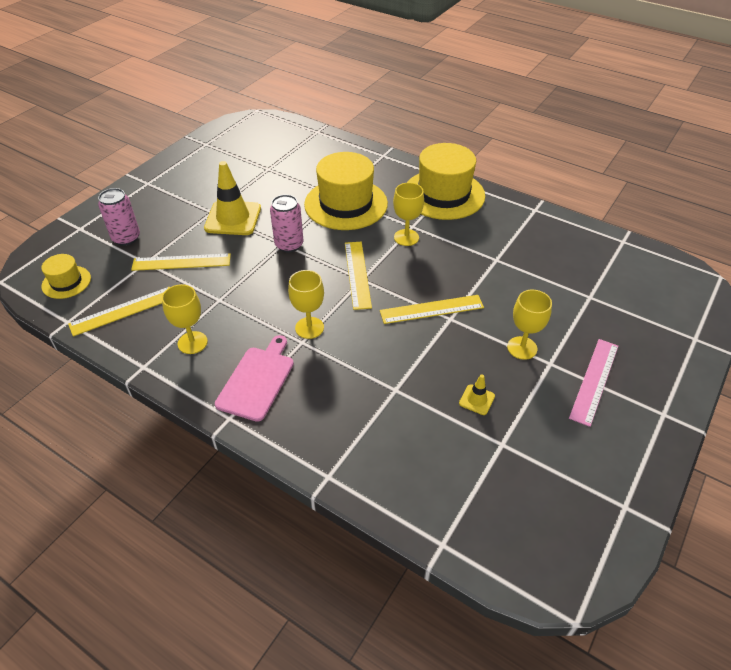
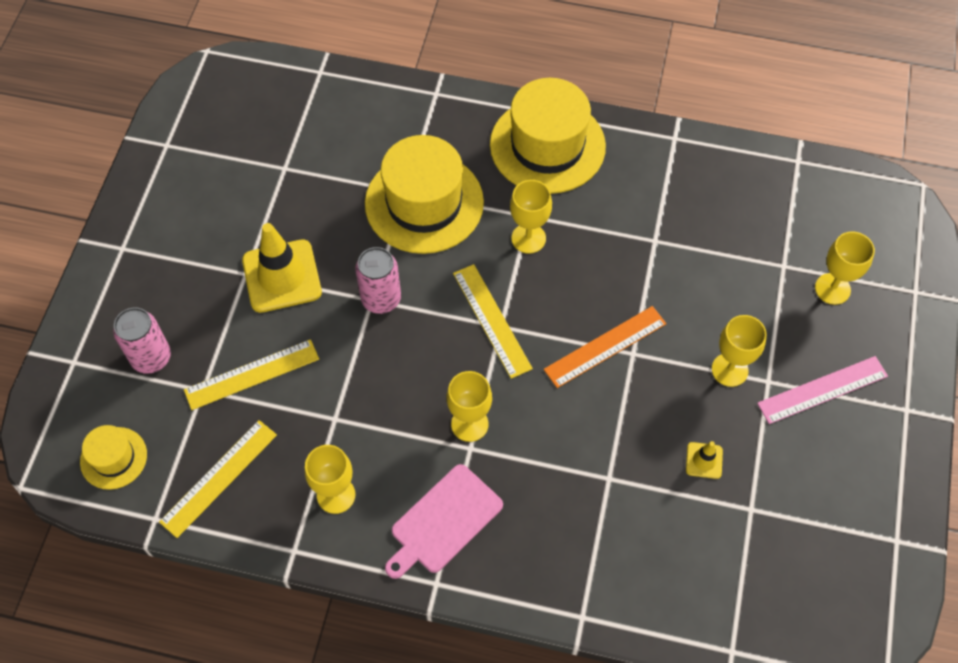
camera: 20 degrees left, 15 degrees up
pink cutting board [215,335,294,422] -> pink cutting board turned 135 degrees counterclockwise [385,464,503,579]
yellow ruler [380,295,484,324] -> orange ruler [544,306,666,388]
pink ruler [569,339,618,427] -> pink ruler turned 60 degrees clockwise [757,356,888,424]
none -> yellow goblet [815,231,875,305]

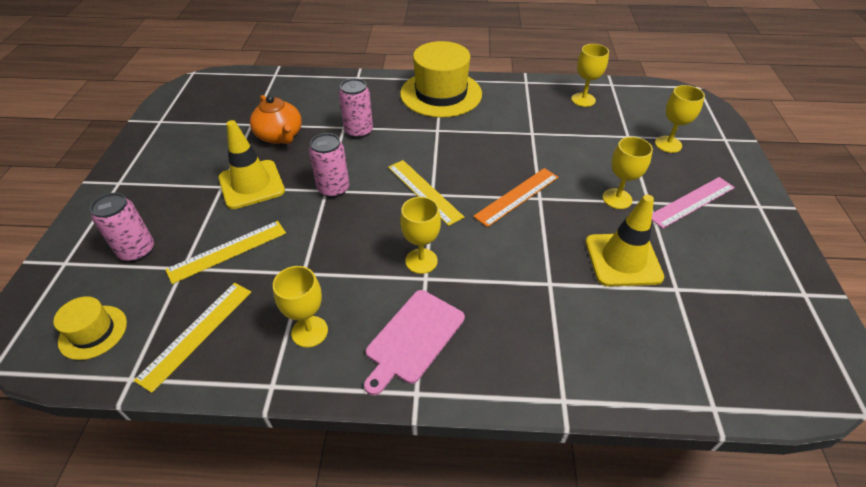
camera: 10 degrees left, 15 degrees down
yellow hat [365,135,484,254] -> pink can [339,78,373,139]
yellow goblet [510,180,552,254] -> yellow goblet moved to [571,44,609,107]
yellow traffic cone [686,441,723,479] -> yellow traffic cone [586,195,665,286], size x2.17
none -> orange teapot [250,95,302,144]

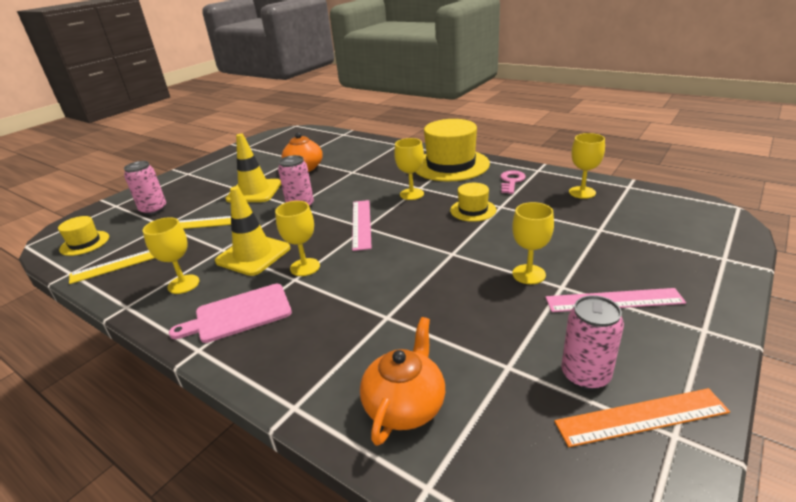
camera: 35 degrees right, 15 degrees down
pink can [339,78,373,139] -> pink can moved to [561,295,624,390]
yellow ruler [388,160,464,226] -> pink ruler [352,200,372,251]
orange ruler [473,168,559,227] -> orange ruler moved to [554,388,730,447]
yellow traffic cone [586,195,665,286] -> yellow traffic cone moved to [215,186,290,276]
yellow goblet [655,85,705,153] -> yellow goblet moved to [394,138,424,200]
none -> orange teapot [360,317,445,446]
none -> yellow hat [450,183,496,222]
none -> pink key [500,170,526,194]

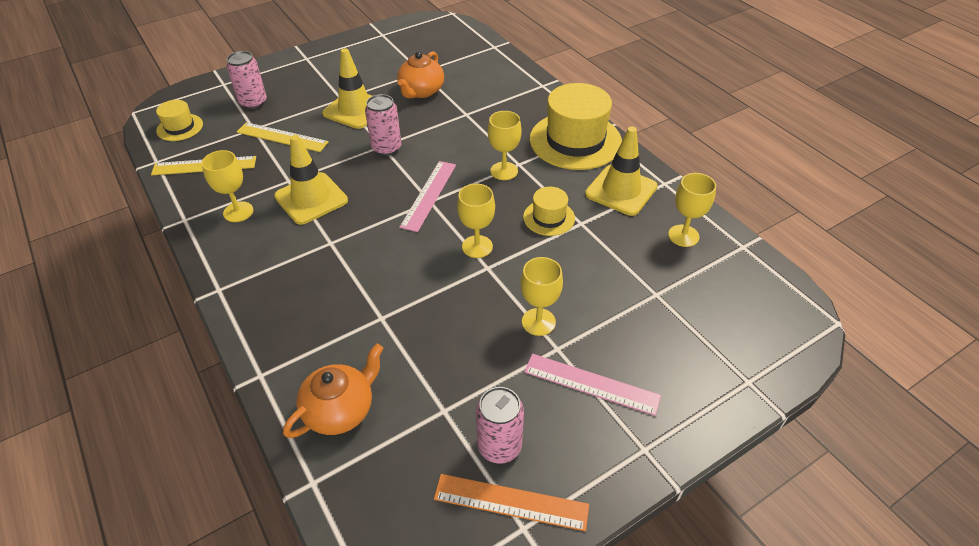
camera: 20 degrees right, 15 degrees up
pink cutting board [169,284,292,343] -> none
yellow goblet [275,201,320,276] -> yellow goblet moved to [457,184,495,258]
pink key [500,170,526,194] -> yellow traffic cone [585,126,658,216]

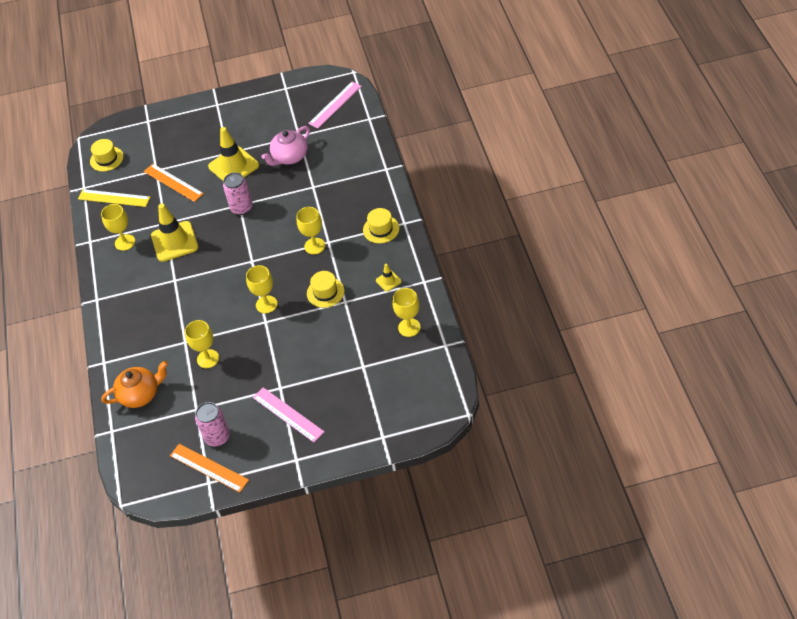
camera: 25 degrees right, 5 degrees up
pink can [227,51,267,109] -> none
yellow ruler [237,122,329,152] -> orange ruler [144,164,204,202]
orange teapot [397,51,444,98] -> pink teapot [262,126,310,166]
pink ruler [399,161,456,232] -> pink ruler moved to [308,82,362,128]
yellow goblet [520,257,563,336] -> yellow goblet moved to [185,320,219,368]
yellow hat [530,83,622,170] -> yellow hat [363,208,399,243], size x0.50
yellow traffic cone [585,126,658,216] -> yellow traffic cone [376,264,402,292], size x0.46

